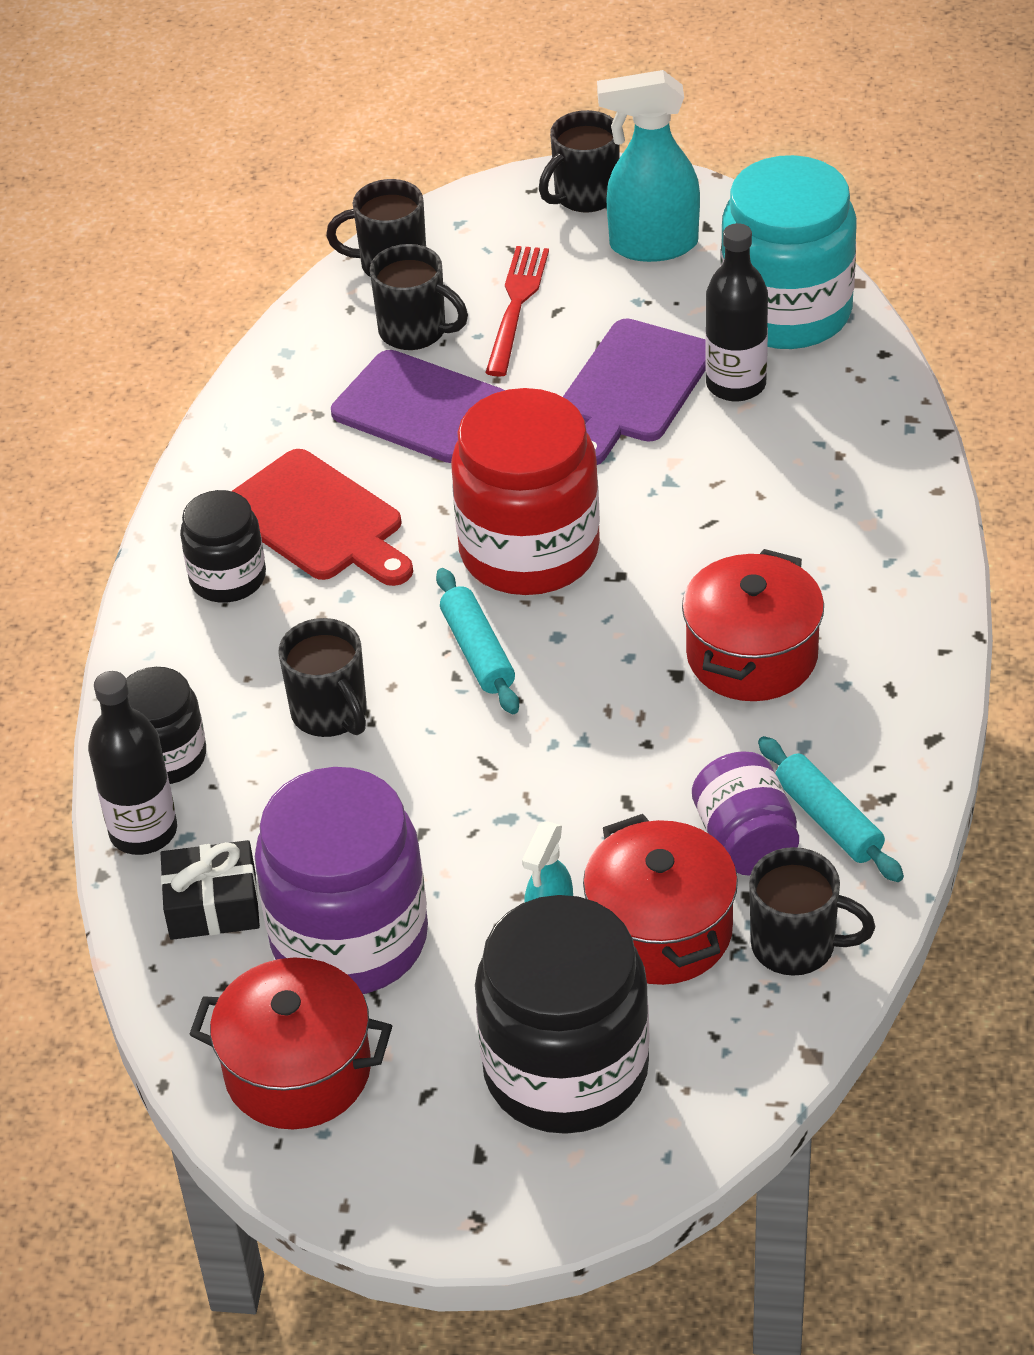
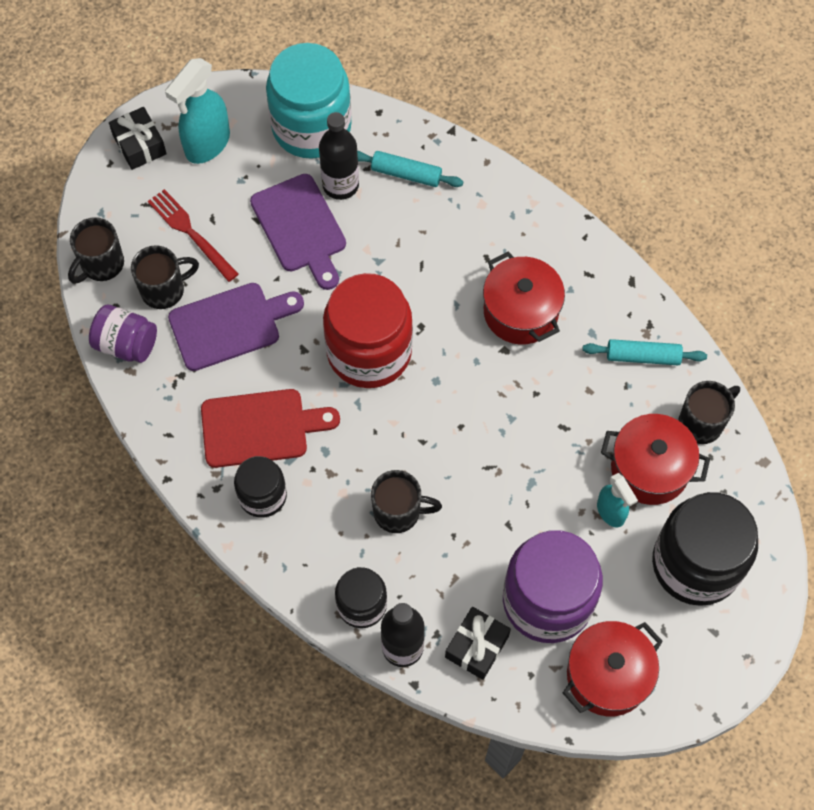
camera: 55 degrees left, 20 degrees up
turquoise rolling pin [436,568,519,714] -> turquoise rolling pin moved to [357,151,463,187]
black mug [539,110,620,213] -> black gift [109,107,167,170]
purple jar [692,751,799,876] -> purple jar moved to [89,304,157,363]

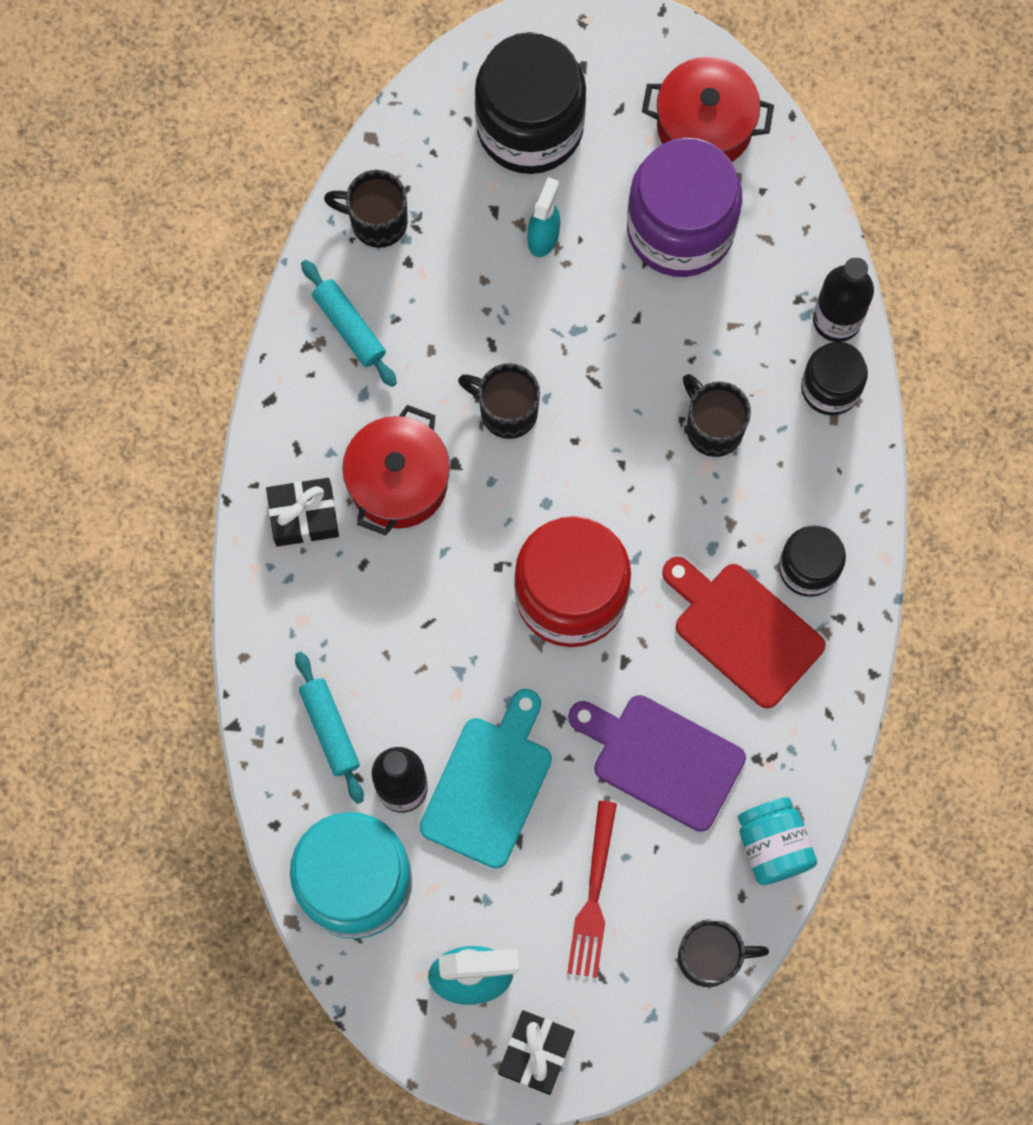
camera: 130 degrees left, 10 degrees up
purple jar [89,304,157,363] -> turquoise jar [738,797,817,885]
black mug [131,245,199,309] -> black mug moved to [458,363,540,439]
purple cutting board [250,174,346,290] -> turquoise cutting board [419,689,552,869]
black gift [445,607,511,680] -> black gift moved to [266,478,339,547]
red pot [601,414,710,505] -> none

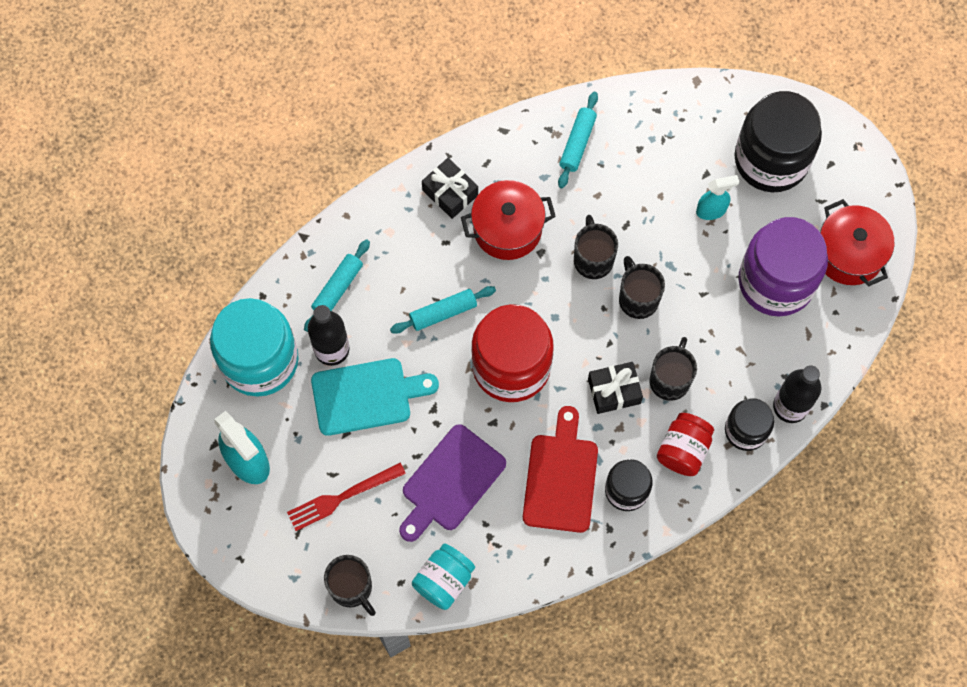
camera: 55 degrees right, 5 degrees down
black mug [324,170,408,248] -> black mug moved to [619,256,665,319]
black gift [498,1010,575,1095] -> black gift moved to [588,362,643,414]
purple cutting board [568,695,746,832] -> purple cutting board turned 135 degrees counterclockwise [399,424,506,542]
none -> turquoise rolling pin [390,286,496,334]
none -> red jar [657,413,714,476]

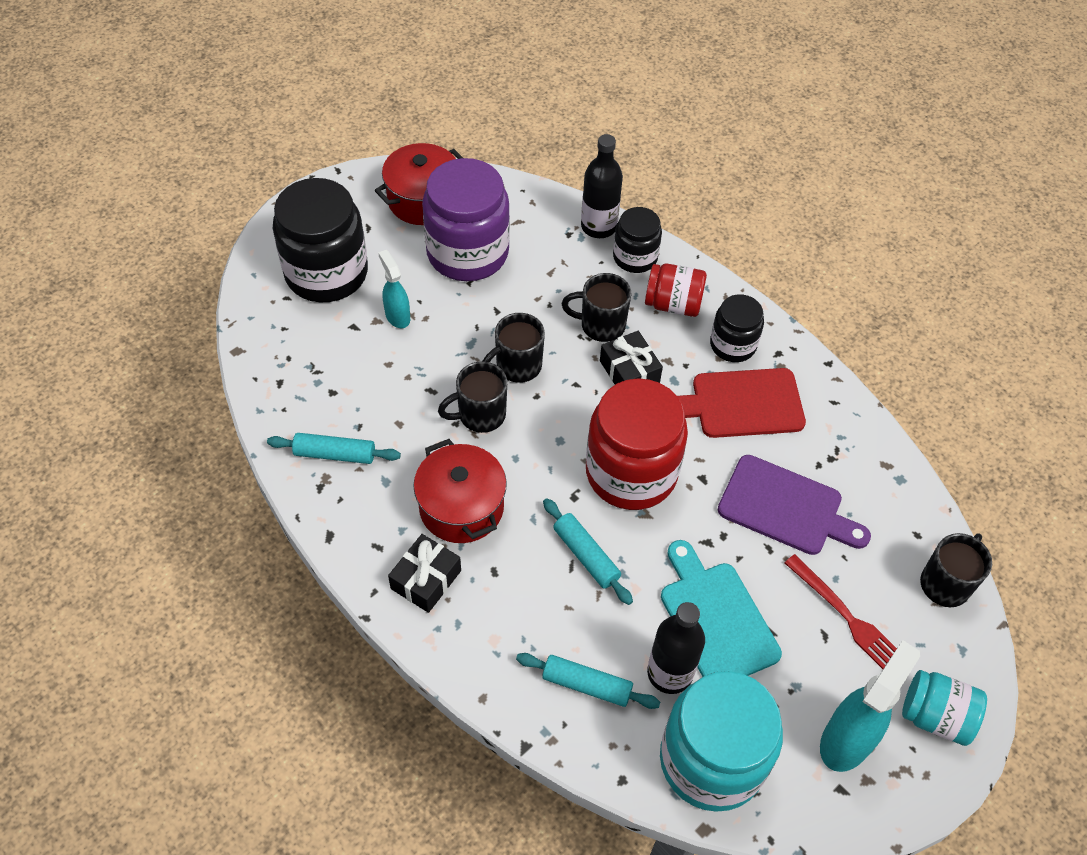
camera: 105 degrees left, 15 degrees down
turquoise jar [412,544,475,610] -> turquoise jar moved to [902,670,987,746]

